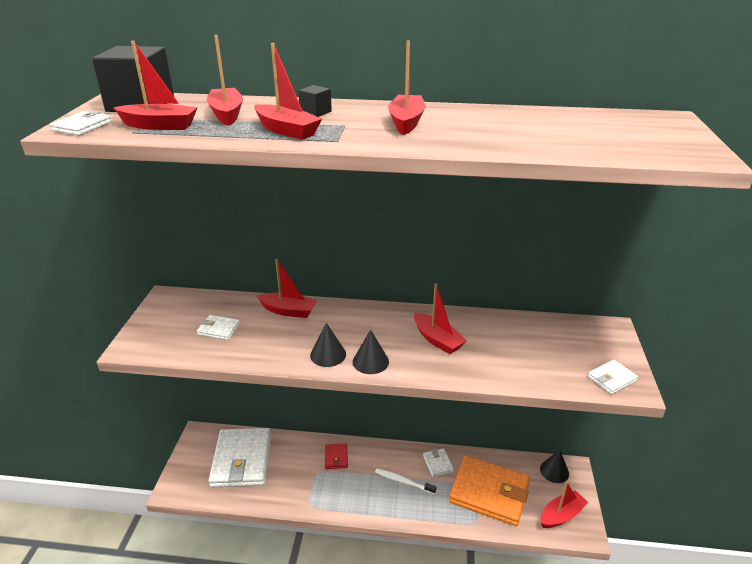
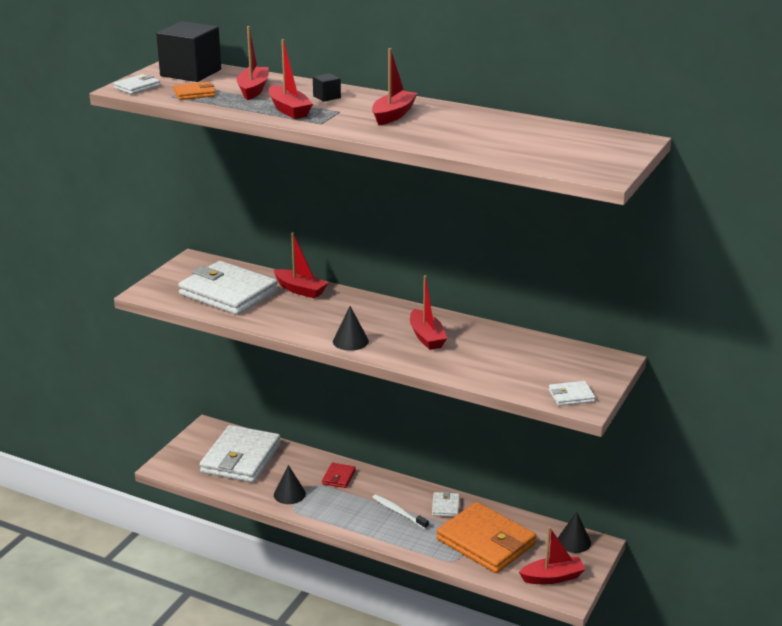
camera: 20 degrees right, 5 degrees down
red boat [113,41,198,130] -> orange wallet [174,82,216,100]
white wallet [197,315,240,340] -> white wallet [178,261,278,315], size x2.32
black cone [310,323,346,367] -> black cone moved to [274,465,306,504]

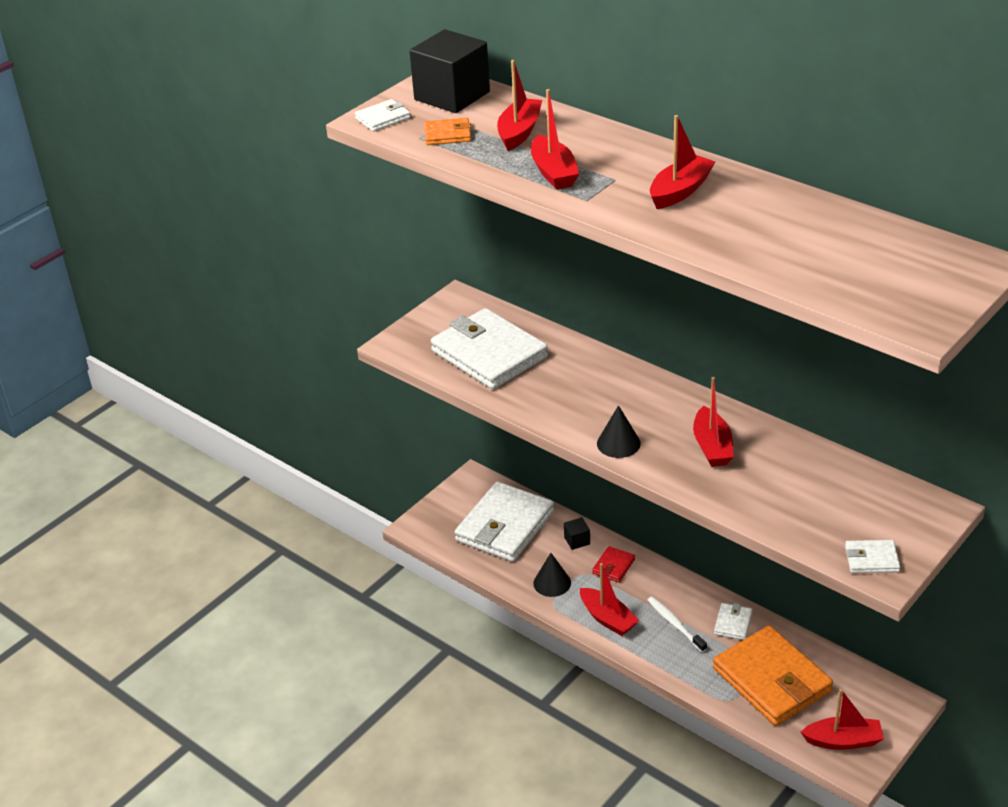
camera: 15 degrees right, 10 degrees up
red boat [274,233,328,298] -> red boat moved to [580,563,639,636]
black cube [313,73,341,102] -> black cube moved to [564,517,590,550]
black cone [558,512,591,553] -> none

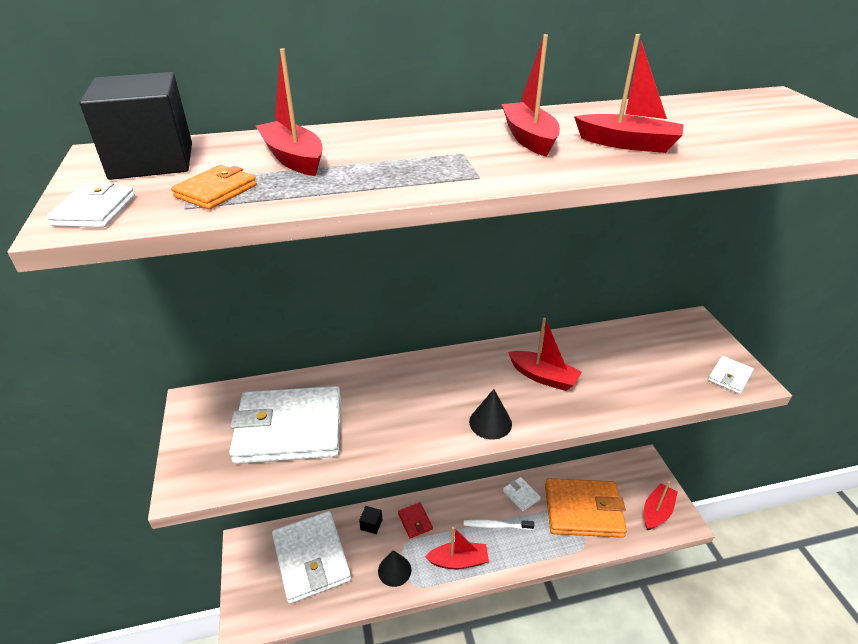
camera: 55 degrees left, 0 degrees up
red boat [531,89,579,190] -> red boat moved to [574,34,684,153]

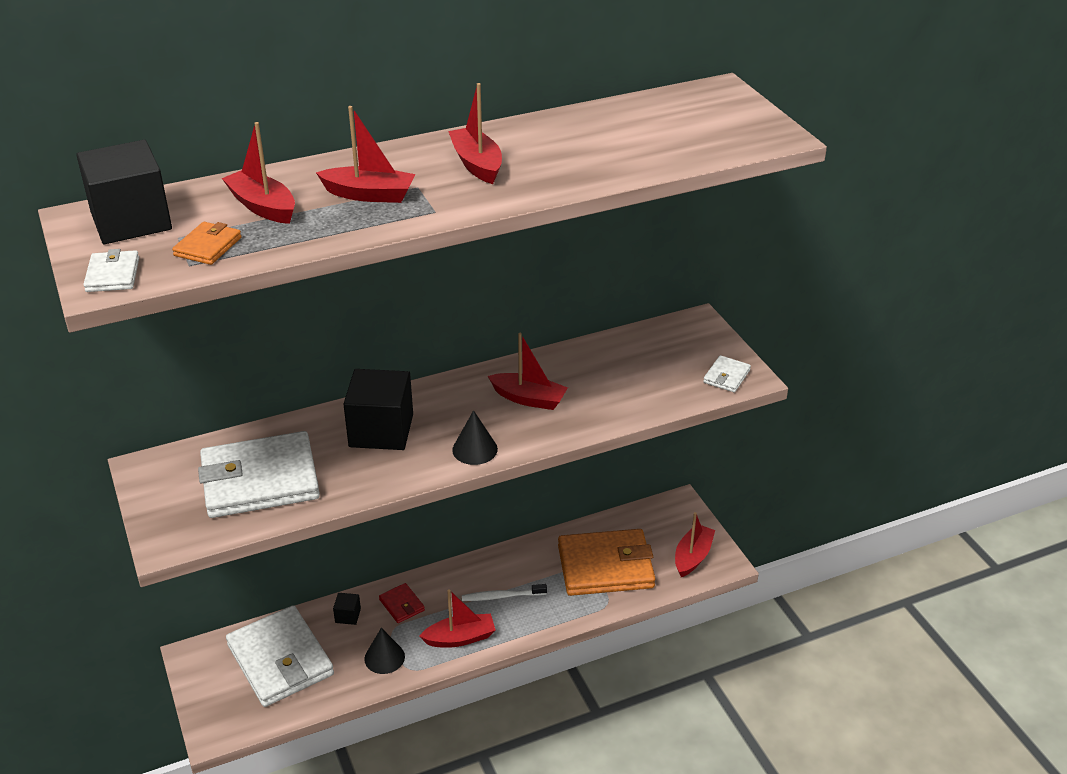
camera: 10 degrees left, 0 degrees up
white wallet [503,477,541,512] -> none
red boat [574,34,684,153] -> red boat moved to [316,106,416,203]
none -> black cube [343,369,413,450]

